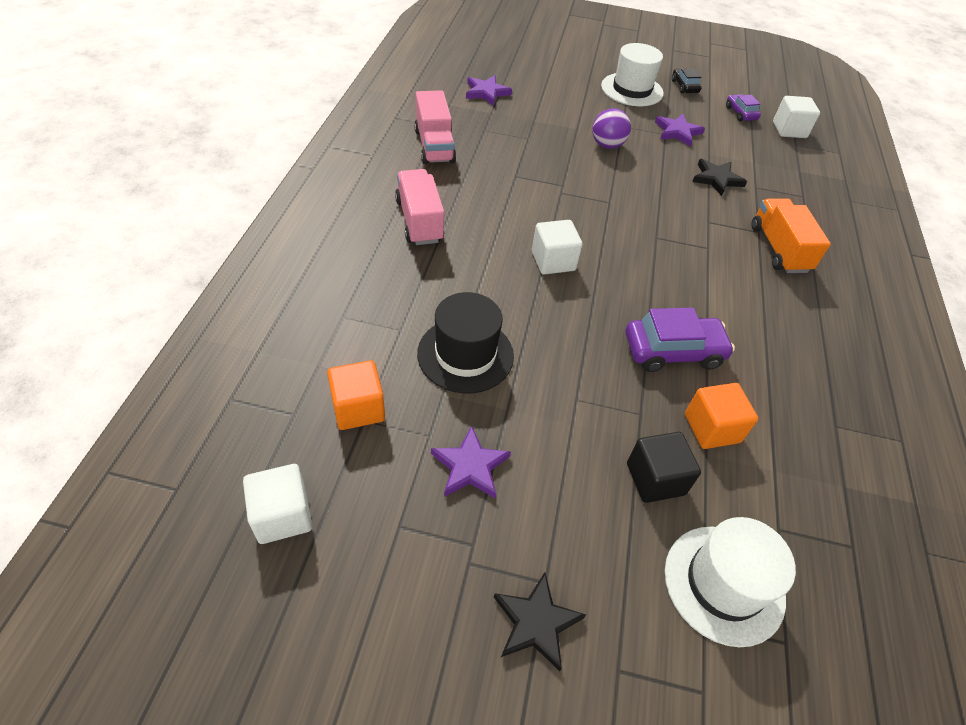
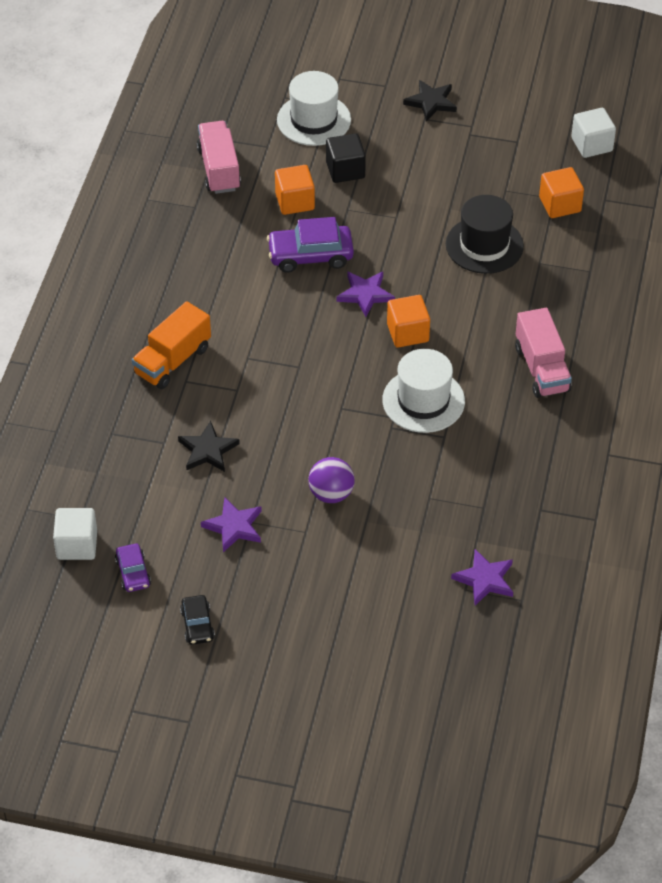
camera: 175 degrees left, 0 degrees up
pink truck [414,90,456,164] -> pink truck moved to [197,121,241,194]
purple star [431,425,511,498] -> purple star moved to [337,272,395,317]
white cube [532,220,583,275] -> orange cube [387,295,430,348]
white hat [601,43,664,106] -> white hat moved to [382,349,465,433]
orange truck [751,198,831,273] -> orange truck turned 45 degrees clockwise [132,301,211,389]

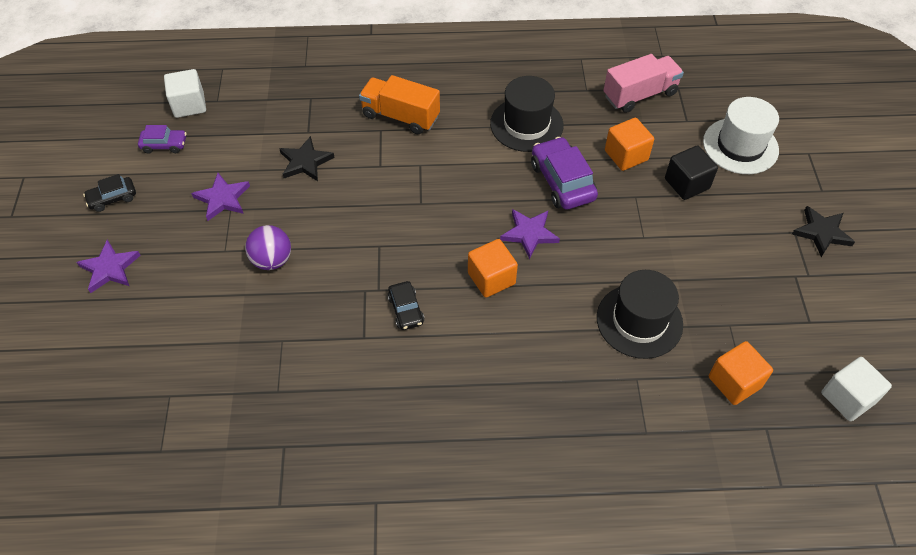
camera: 75 degrees right, 5 degrees up
purple car [115,544,151,592] -> purple car turned 150 degrees counterclockwise [138,125,186,154]
white hat [382,349,465,433] -> black car [387,281,424,330]
purple star [451,549,513,605] -> purple star moved to [76,240,141,293]
pink truck [515,308,572,398] -> none
none -> black hat [490,76,564,152]

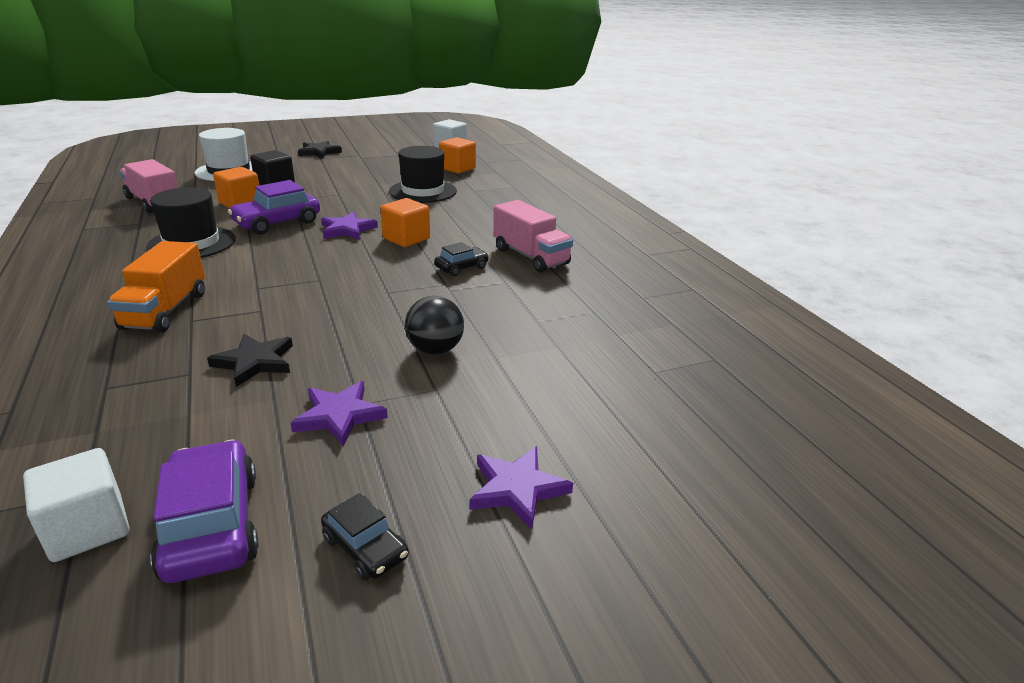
camera: 110 degrees left, 25 degrees down
purple car [138,125,186,154] -> purple car [150,439,259,583], size x1.76
purple ball [245,225,291,270] -> black ball [405,296,464,355]
none -> pink truck [493,200,573,273]

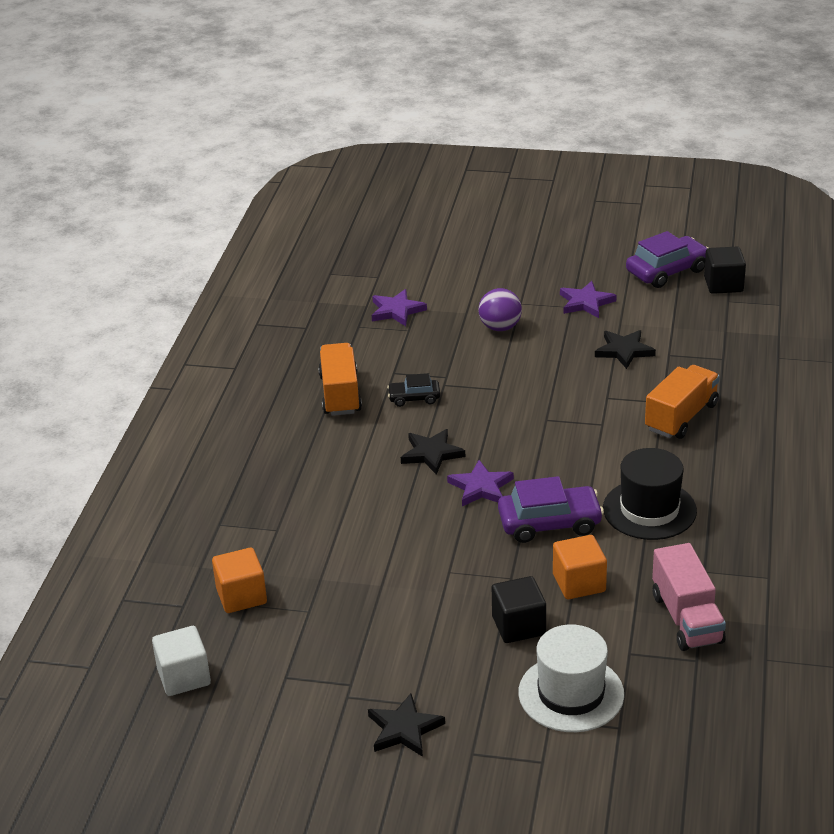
camera: 145 degrees left, 5 degrees up
white cube [23,448,130,562] -> black cube [704,247,746,294]
purple car [150,439,259,583] -> purple car turned 135 degrees counterclockwise [626,231,708,288]
black car [321,493,409,581] -> none
orange cube [380,198,430,247] -> black star [401,429,465,475]
black hat [389,146,457,203] -> none
black ball [405,296,464,355] -> purple ball [479,288,522,331]
purple star [469,446,573,529] -> purple star moved to [372,289,427,326]
pink truck [493,200,573,273] -> orange truck [318,343,362,416]

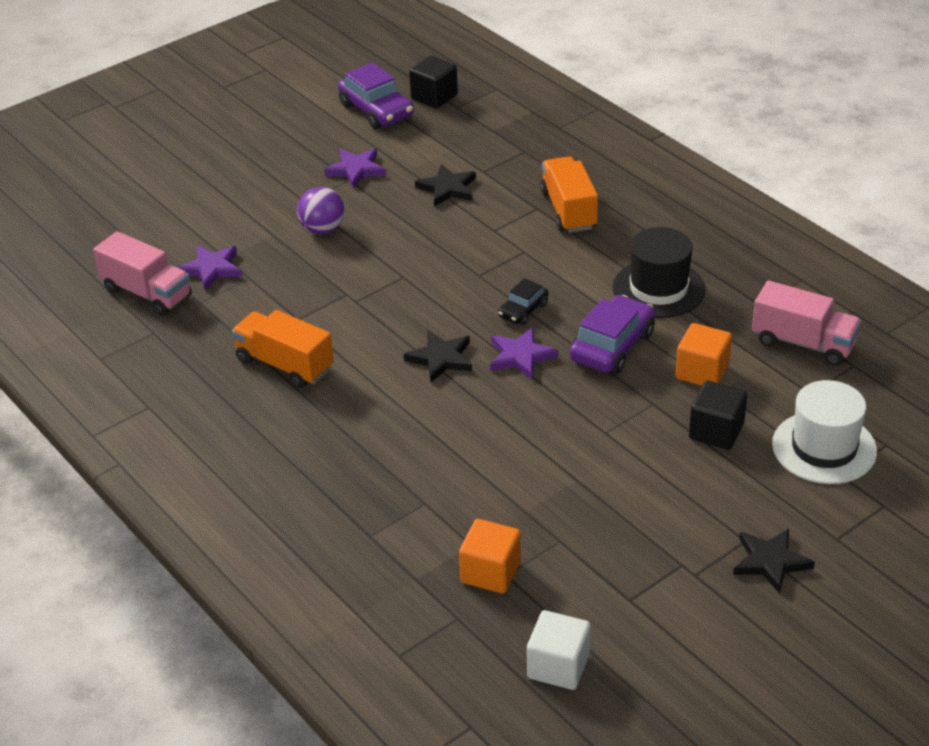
camera: 50 degrees left, 5 degrees up
black car [387,373,440,407] -> black car moved to [498,278,548,325]
purple car [626,231,708,288] -> purple car turned 135 degrees clockwise [338,62,414,129]
none -> pink truck [93,231,191,316]

